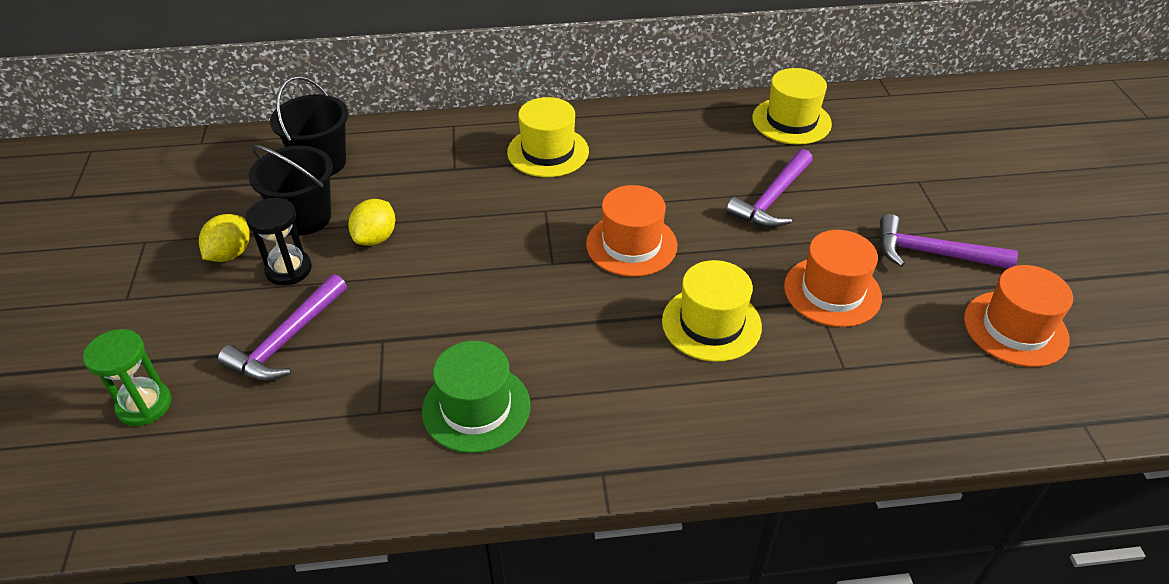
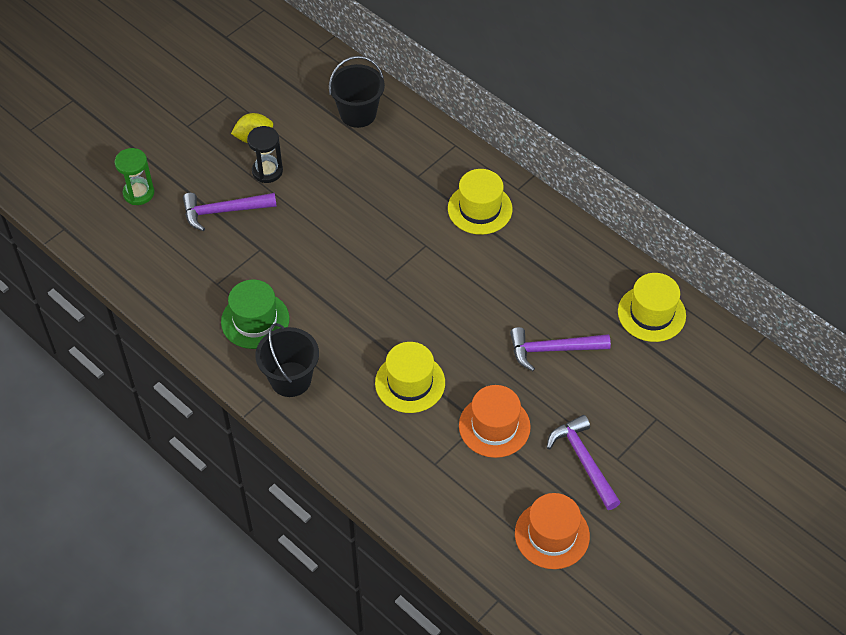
camera: 50 degrees right, 10 degrees up
black bucket [248,145,333,236] -> black bucket moved to [256,323,319,397]
yellow lemon [348,199,395,246] -> none
orange hat [586,185,678,277] -> none

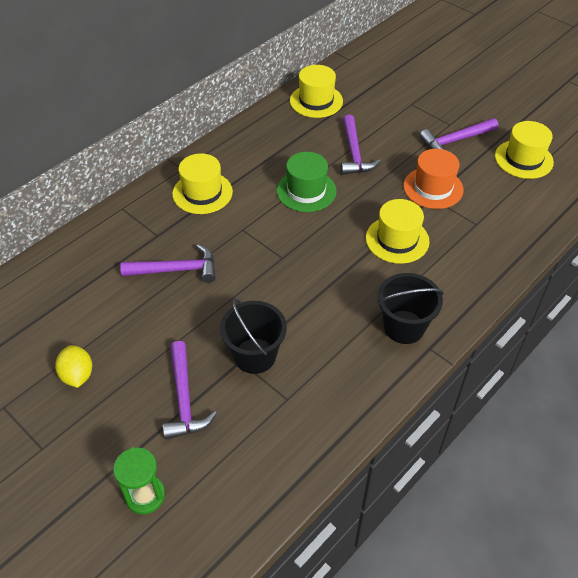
camera: 90 degrees left, 5 degrees down
green hat [221,280,290,349] -> green hat moved to [277,152,337,212]
black hourglass [247,126,283,183] -> none
black bucket [329,56,385,128] -> black bucket moved to [220,298,287,374]
orange hat [515,493,590,569] -> yellow hat [495,121,554,179]
none -> purple hammer [120,244,216,283]

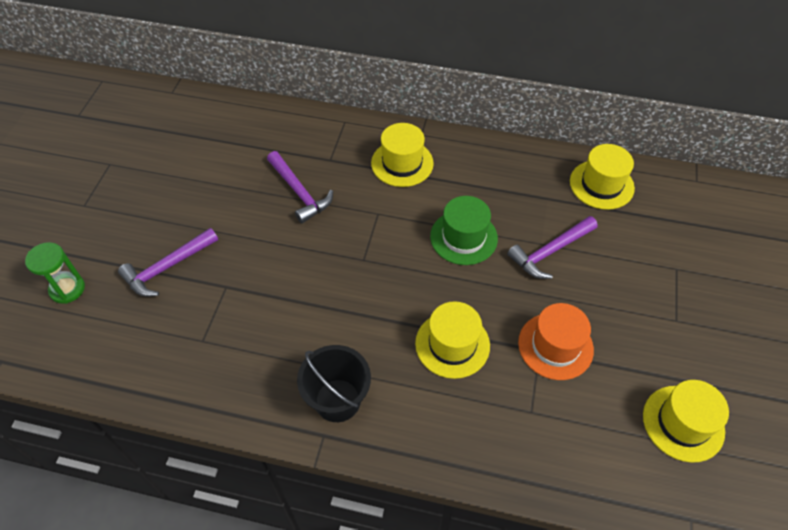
camera: 60 degrees right, 5 degrees up
yellow lemon [55,345,92,388] -> none
black bucket [220,298,287,374] -> none
purple hammer [419,118,498,153] -> none

